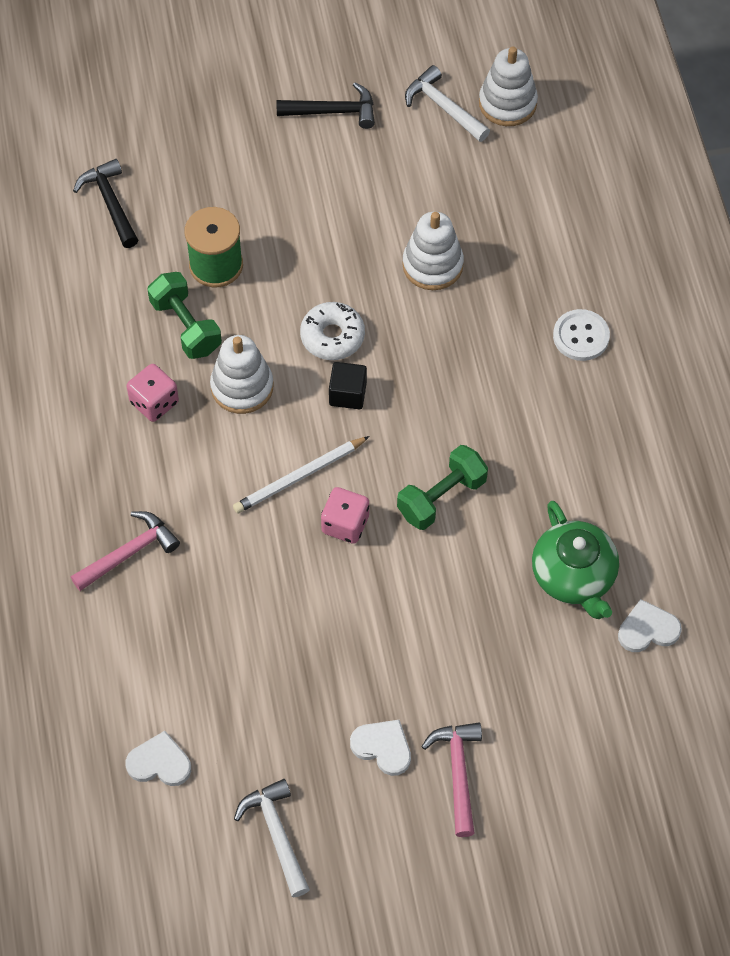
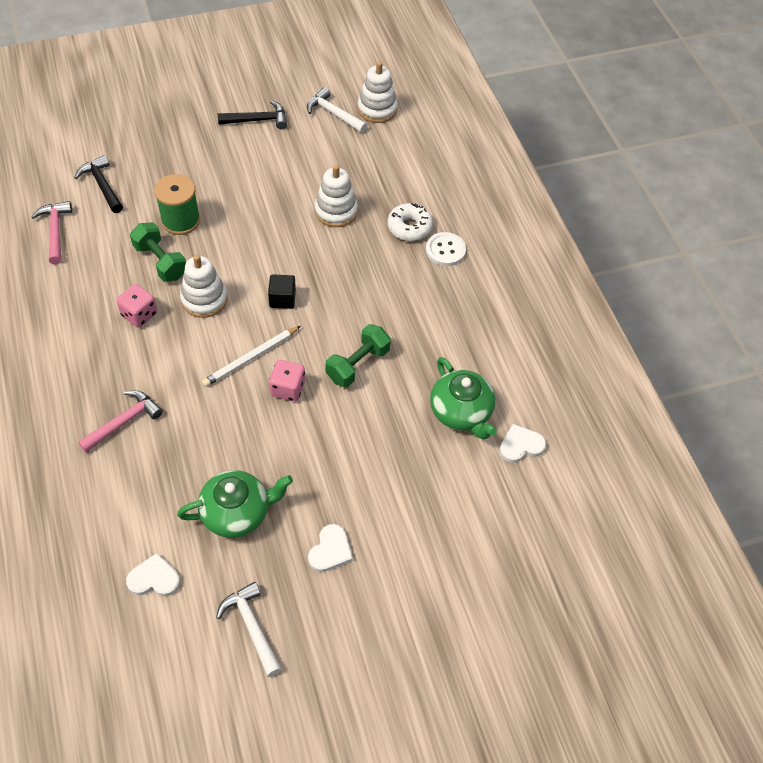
camera: 10 degrees left, 5 degrees down
white donut [300,302,365,360] -> white donut moved to [387,203,433,241]
white heart [350,720,411,776] -> white heart turned 90 degrees clockwise [308,524,353,572]
pink hammer [421,723,482,837] -> pink hammer moved to [31,201,72,264]
none -> green teapot [177,470,293,538]

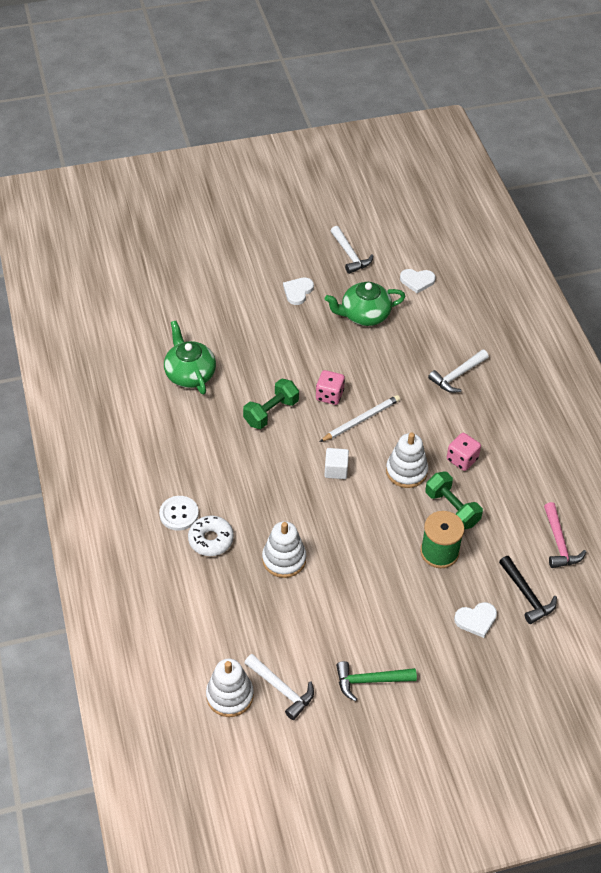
camera: 175 degrees left, 5 degrees down
pink hammer [78,390,163,453] -> white hammer [428,349,489,393]
black hammer [218,100,287,129] -> green hammer [336,661,417,701]
black cube [268,274,296,309] -> white cube [324,448,349,479]
white heart [499,424,546,463] -> white heart moved to [454,602,497,638]

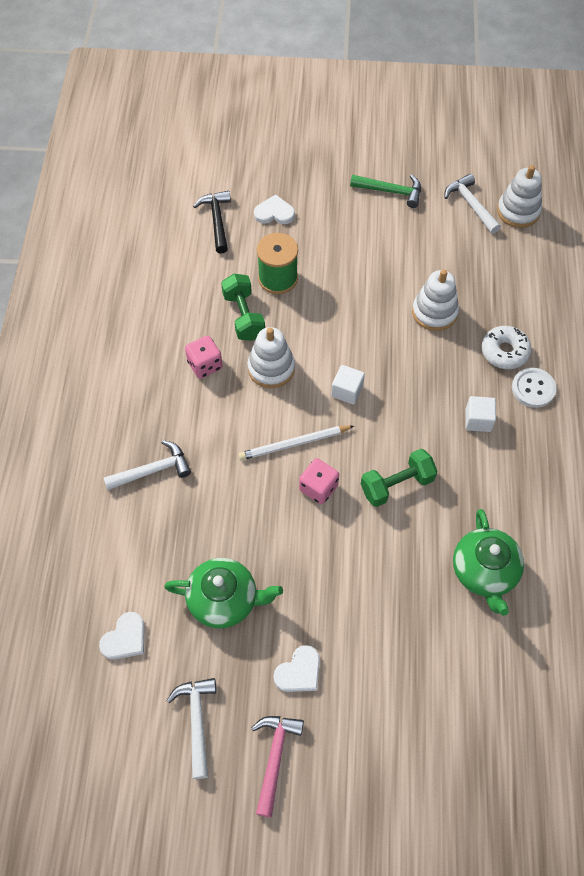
camera: 160 degrees left, 10 degrees up
white heart [400,269,436,293] -> white heart turned 105 degrees clockwise [99,612,145,660]
pink hammer [544,502,586,568] -> pink hammer moved to [251,716,304,817]
none -> white cube [465,396,496,432]

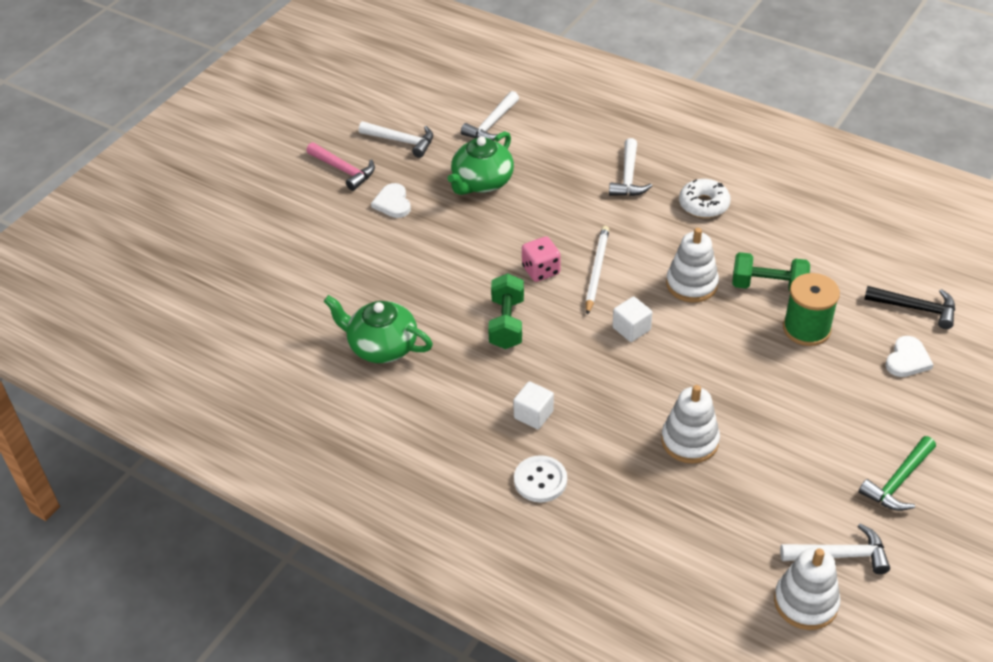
camera: 120 degrees right, 15 degrees down
white heart [99,612,145,660] -> white hammer [461,91,519,141]
pink dice [185,336,223,379] -> none
white donut [481,326,531,369] -> white donut moved to [679,179,731,218]

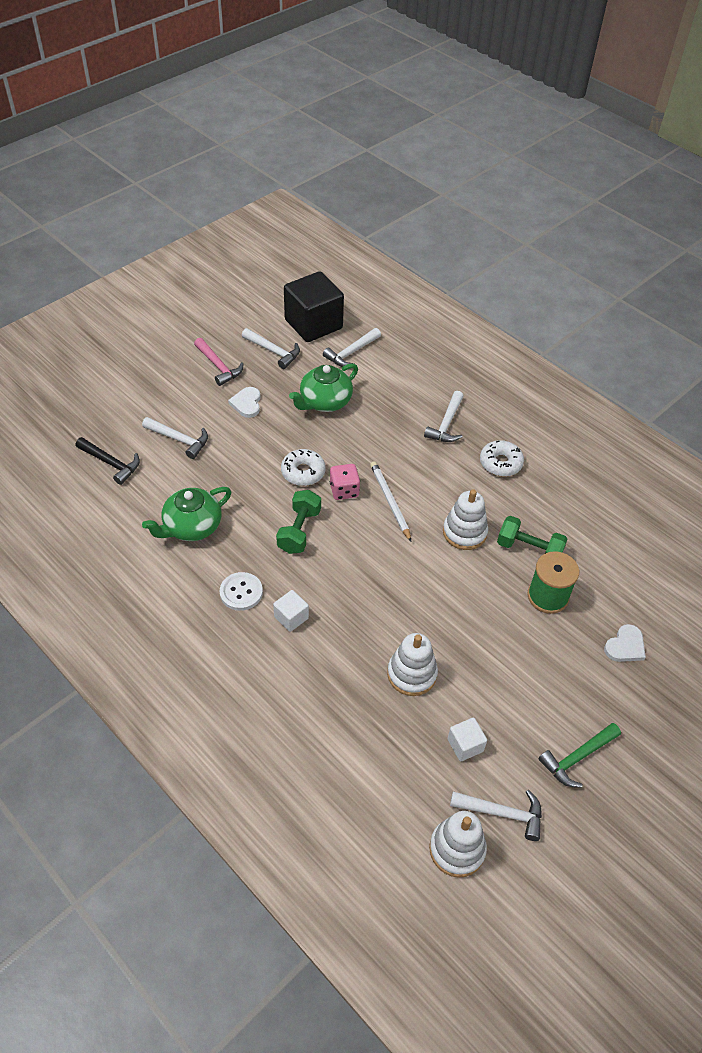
camera: 10 degrees right, 5 degrees up
green teapot [323,295,433,363] -> green teapot turned 75 degrees counterclockwise [142,487,231,541]
white button [514,455,567,503] -> white button moved to [220,572,263,611]
white pencil [586,226,609,315] -> white pencil turned 45 degrees counterclockwise [370,461,411,541]
white cube [613,296,652,342] -> white cube moved to [447,717,487,761]
black hammer [864,286,955,329] -> black hammer moved to [76,437,140,485]
none -> white hammer [142,417,208,459]
none -> white donut [281,449,326,486]
none -> black cube [284,271,344,342]

